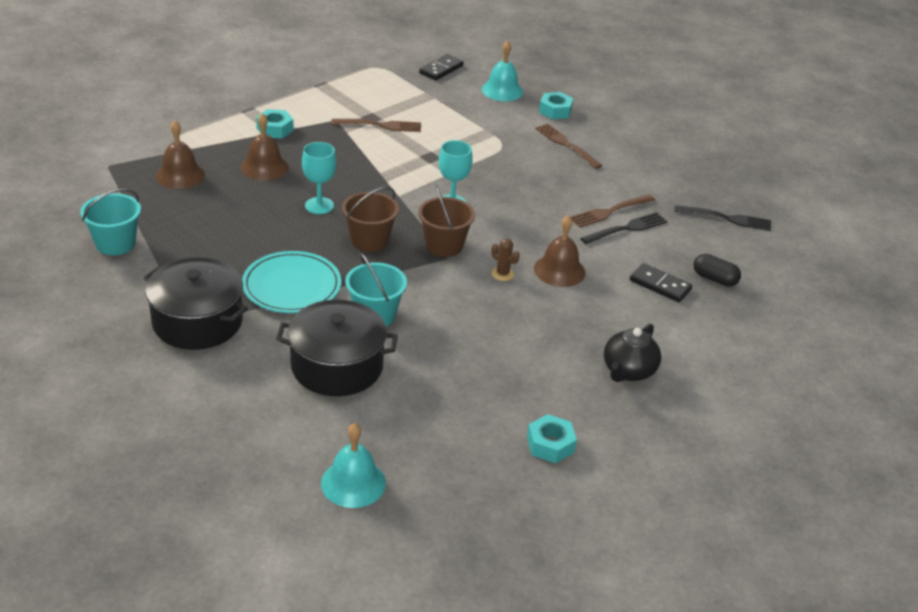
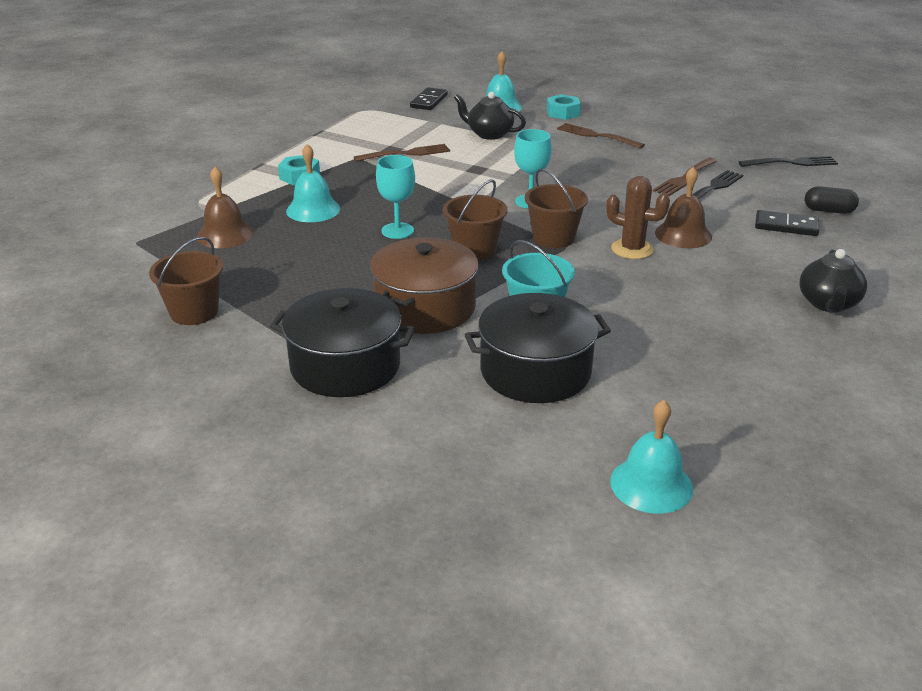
camera: 15 degrees left, 5 degrees down
turquoise bucket [80,189,141,255] -> brown bucket [149,237,223,325]
brown bell [241,113,289,181] -> turquoise bell [286,144,340,222]
turquoise plate [242,251,341,313] -> brown pot [370,237,479,334]
brown cactus [491,238,520,281] -> brown cactus [606,176,670,259], size x1.65
turquoise nut [527,414,577,463] -> none
none -> black teapot [454,92,526,140]

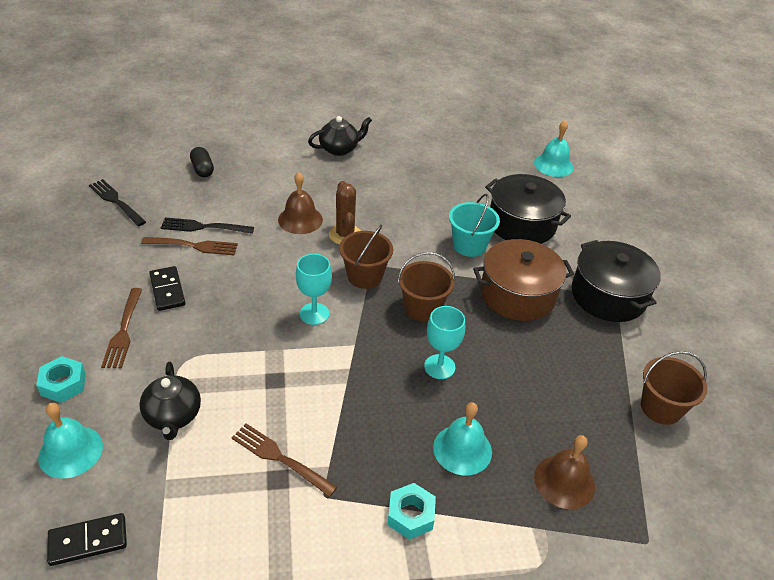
camera: 130 degrees left, 10 degrees up
black domino [755,210,819,236] -> black domino moved to [149,266,185,311]

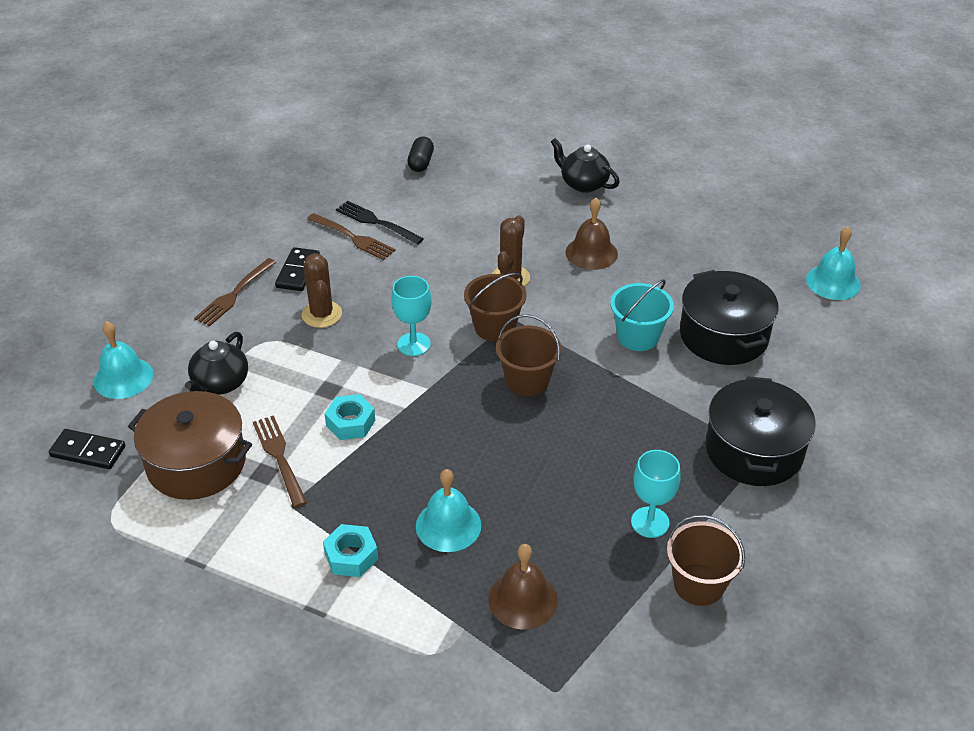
camera: 35 degrees right, 0 degrees up
turquoise nut [36,356,86,403] -> turquoise nut moved to [324,394,375,440]
black fork [89,179,146,226] -> none
brown bell [278,172,323,234] -> brown bell moved to [565,198,618,270]
black teapot [308,116,372,156] -> black teapot turned 150 degrees counterclockwise [551,138,620,193]
turquoise goblet [424,306,465,379] -> turquoise goblet moved to [631,450,681,538]
brown pot [473,239,574,321] -> brown pot moved to [128,391,252,500]
none -> brown cactus [302,253,342,328]

